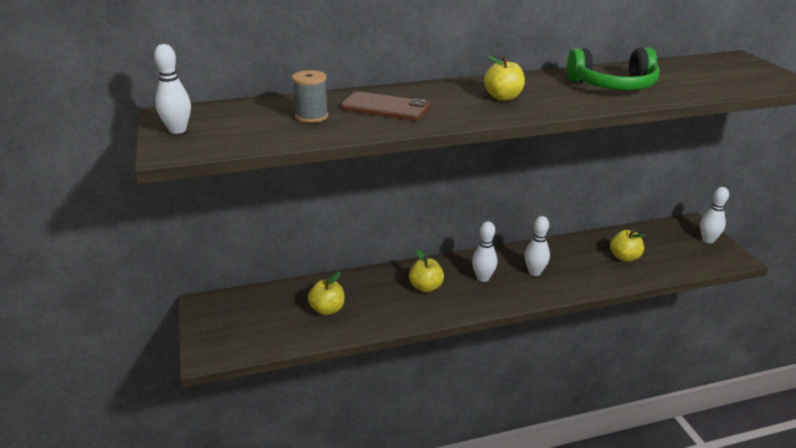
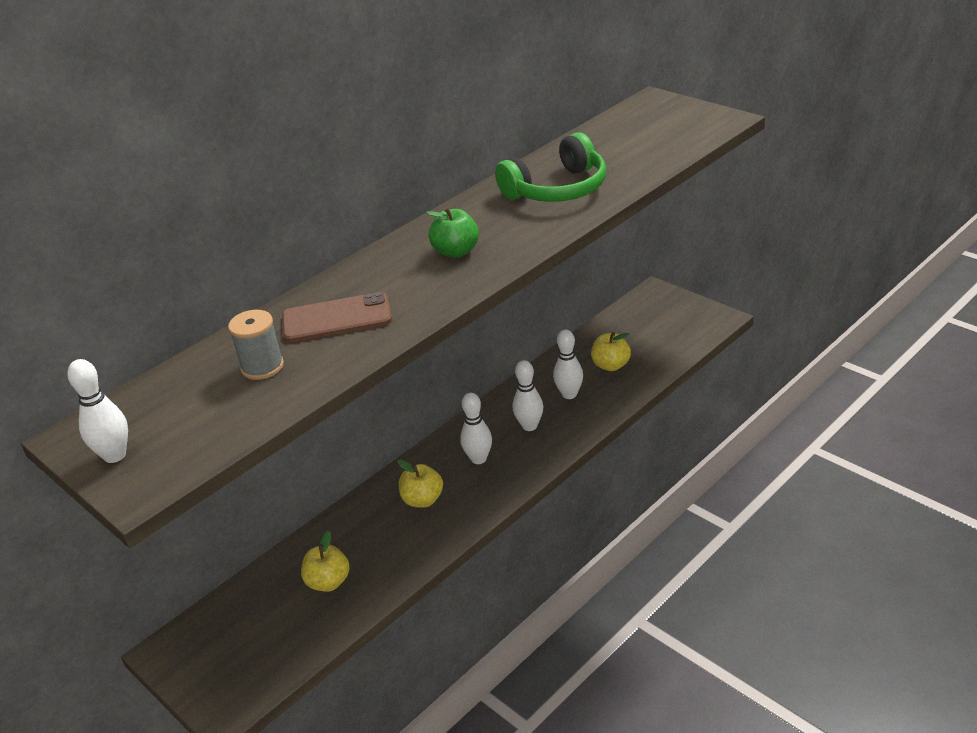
camera: 25 degrees left, 5 degrees up
yellow apple [484,55,525,101] -> green apple [426,207,479,258]
white bowling pin [700,187,729,243] -> white bowling pin moved to [553,329,583,399]

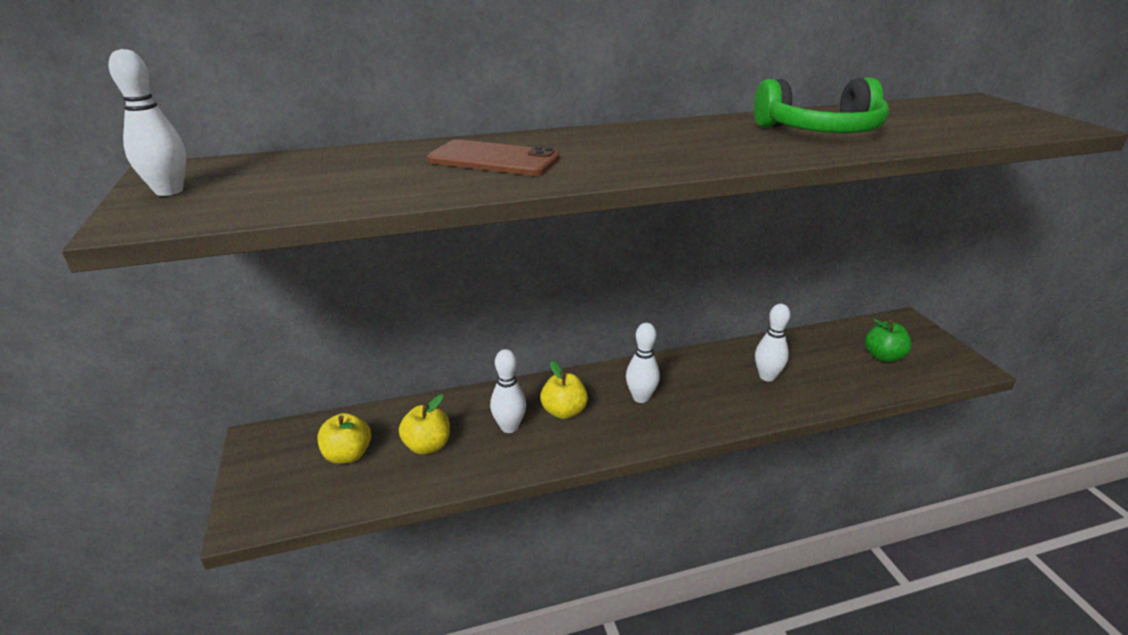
camera: 25 degrees right, 5 degrees down
grey spool [228,310,284,380] -> none
green apple [426,207,479,258] -> green apple moved to [865,318,912,362]
white bowling pin [513,360,543,431] -> white bowling pin moved to [490,349,526,433]
yellow apple [591,332,631,371] -> yellow apple moved to [318,413,371,464]

